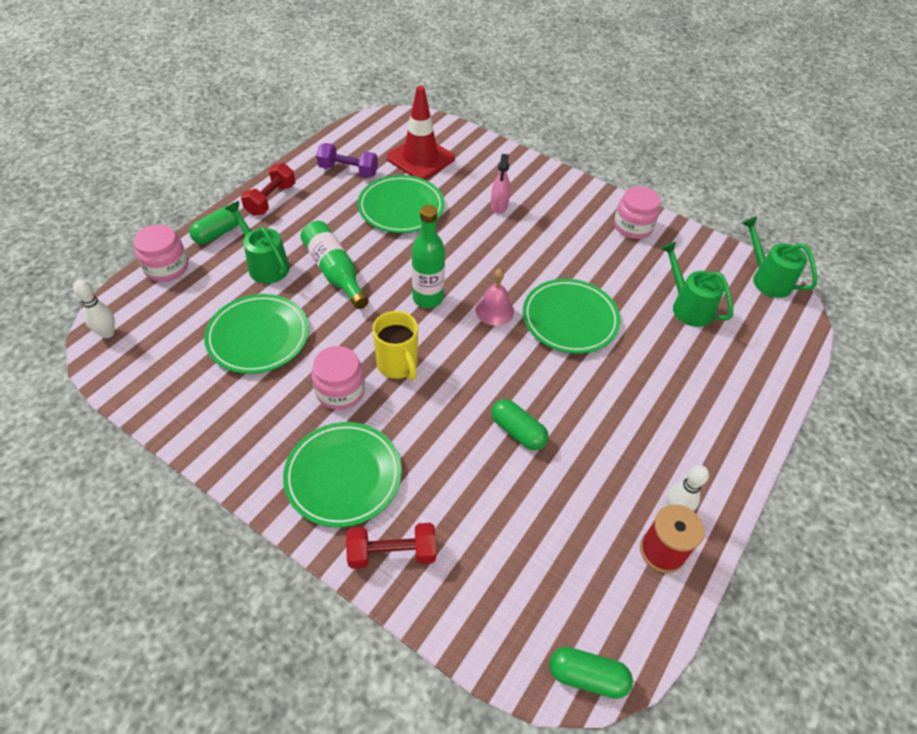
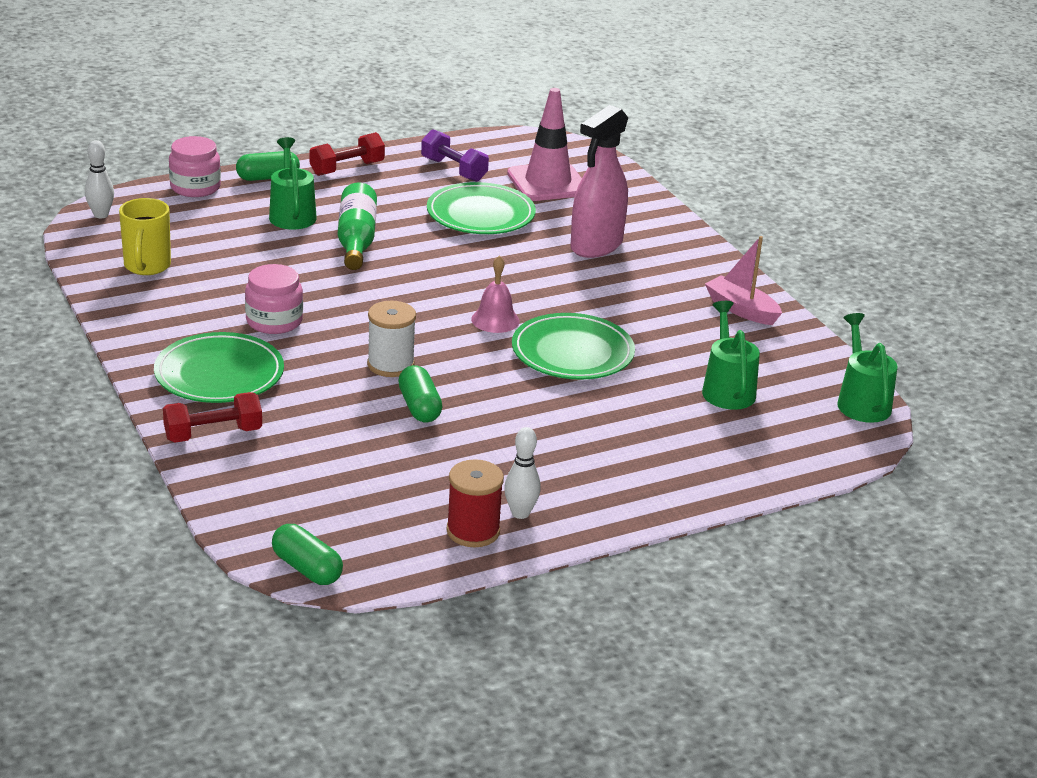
camera: 30 degrees right, 20 degrees down
green plate [204,294,309,374] -> none
red dumbbell [346,523,436,569] -> red dumbbell turned 45 degrees counterclockwise [163,392,262,443]
yellow mug [372,311,418,380] -> yellow mug moved to [119,198,171,275]
red traffic cone [386,86,455,180] -> pink traffic cone [507,88,582,201]
green bottle [412,205,445,308] -> none
pink spray bottle [491,154,510,214] -> pink spray bottle [570,105,628,258], size x1.91
pink jar [614,186,660,239] -> pink boat [705,236,782,325]
none -> white spool [367,301,416,377]

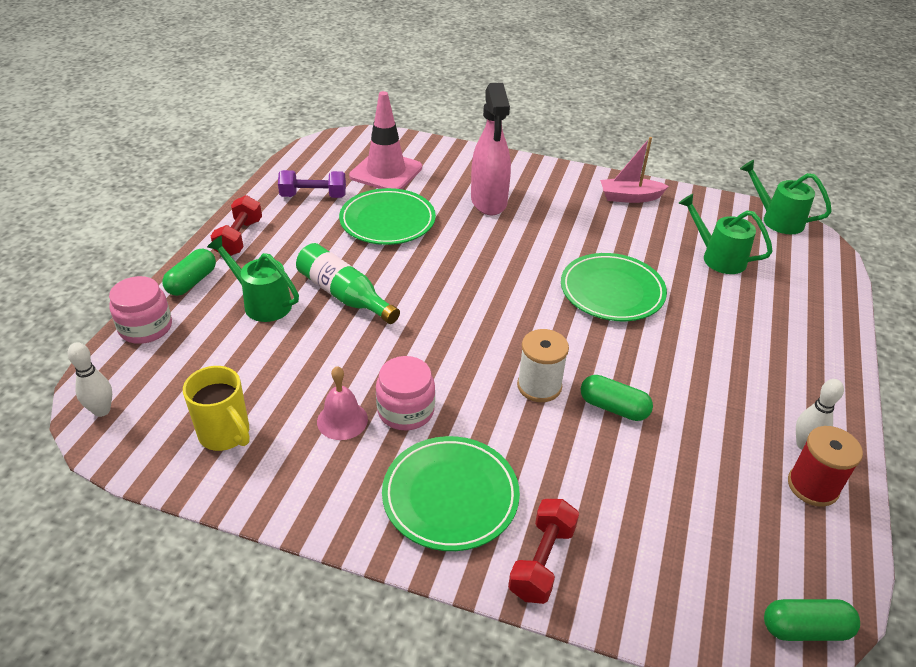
camera: 45 degrees left, 10 degrees up
pink bell [471,255,520,333] -> pink bell moved to [317,366,368,440]

